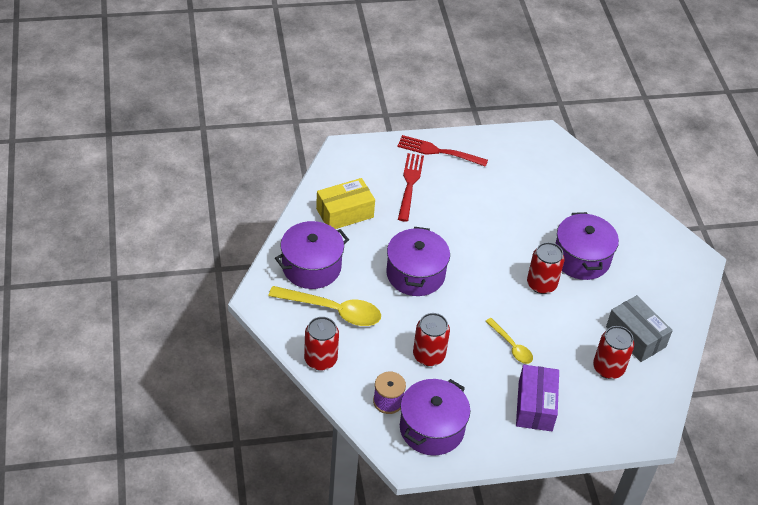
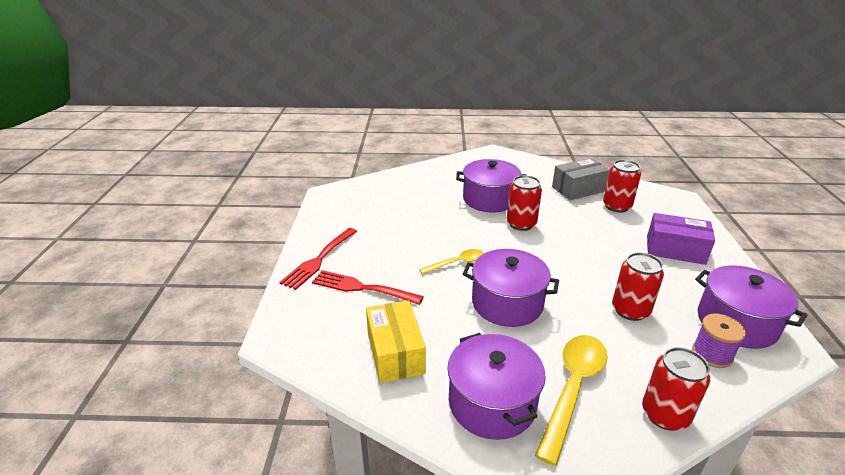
camera: 75 degrees left, 15 degrees down
yellow spoon [485,318,533,364] -> yellow spoon moved to [419,249,484,274]

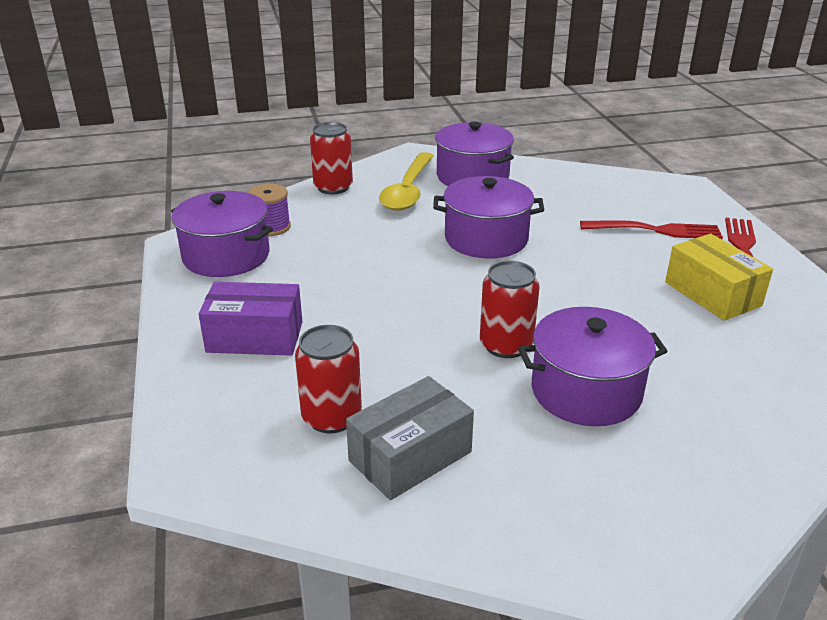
camera: 165 degrees right, 0 degrees up
yellow box [366,300,426,383] -> yellow box moved to [665,234,773,321]
yellow spoon [419,249,484,274] -> none
red can [612,252,664,321] -> none

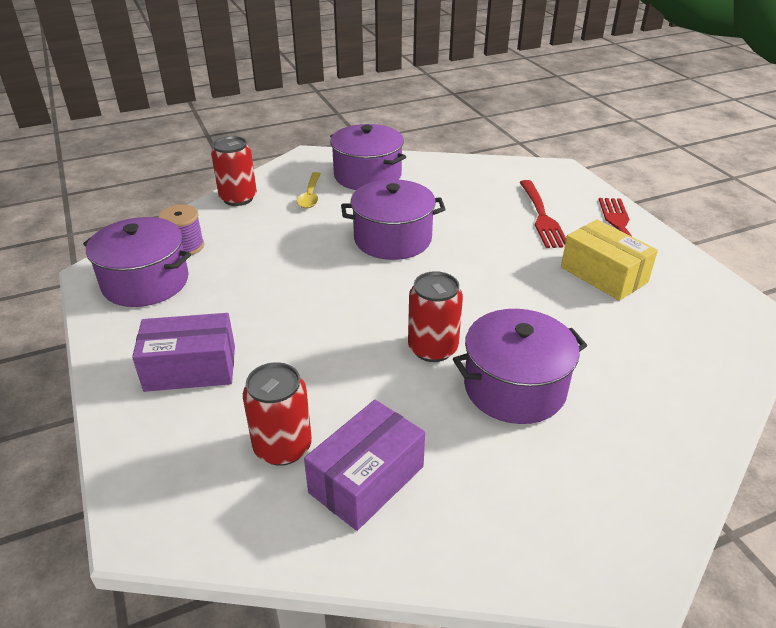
camera: 10 degrees left, 5 degrees up
grey box [346,376,474,500] -> purple box [304,400,425,531]
yellow spoon [379,152,434,211] -> yellow spoon [297,172,321,208], size x0.57
red fork [580,220,723,239] -> red fork turned 90 degrees clockwise [519,180,566,248]

